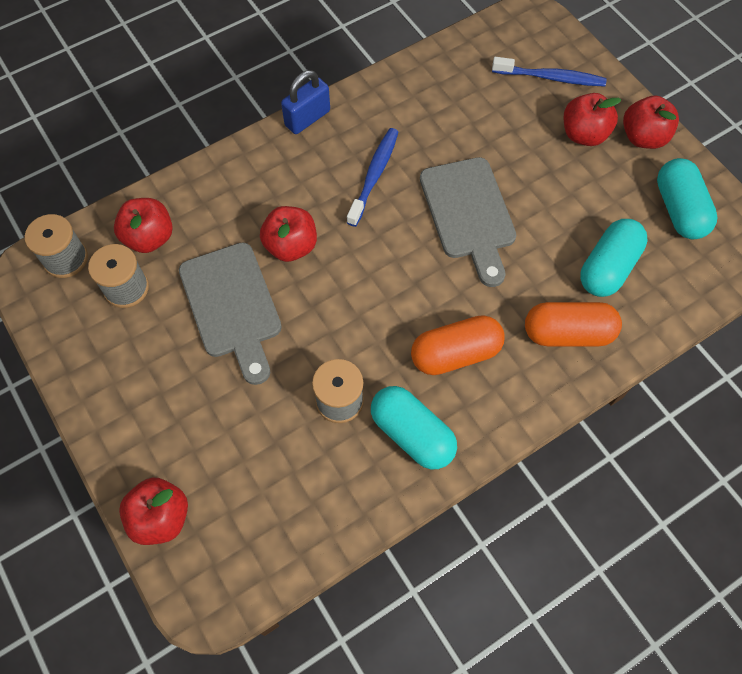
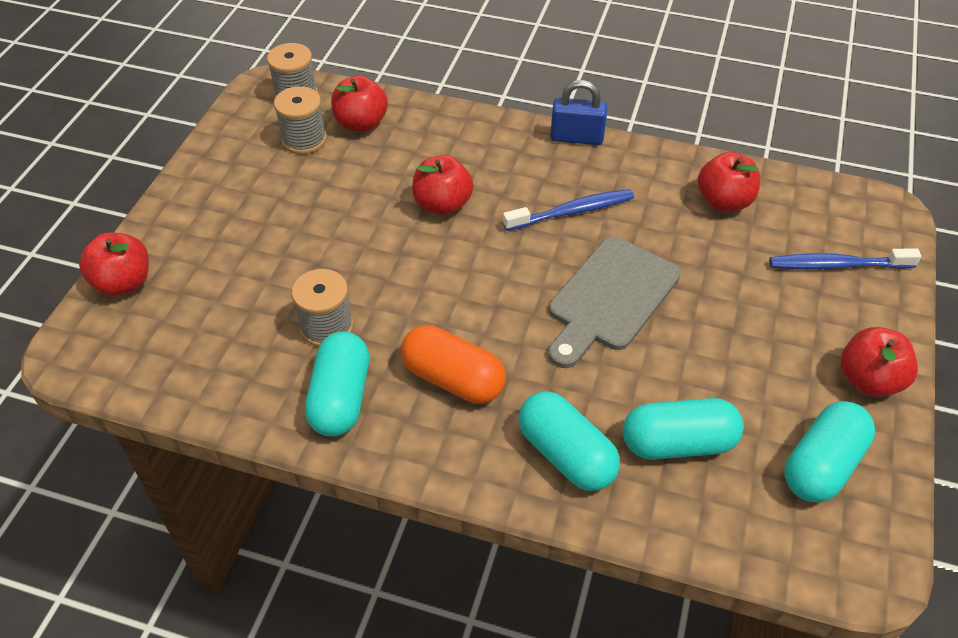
camera: 50 degrees right, 15 degrees down
grey cutting board [179,242,282,385] -> none
blue toothbrush [492,57,607,87] -> blue toothbrush turned 120 degrees clockwise [769,249,921,270]
orange capsule [525,302,622,346] -> turquoise capsule [518,391,620,491]
red apple [564,93,621,146] -> red apple moved to [698,152,760,211]

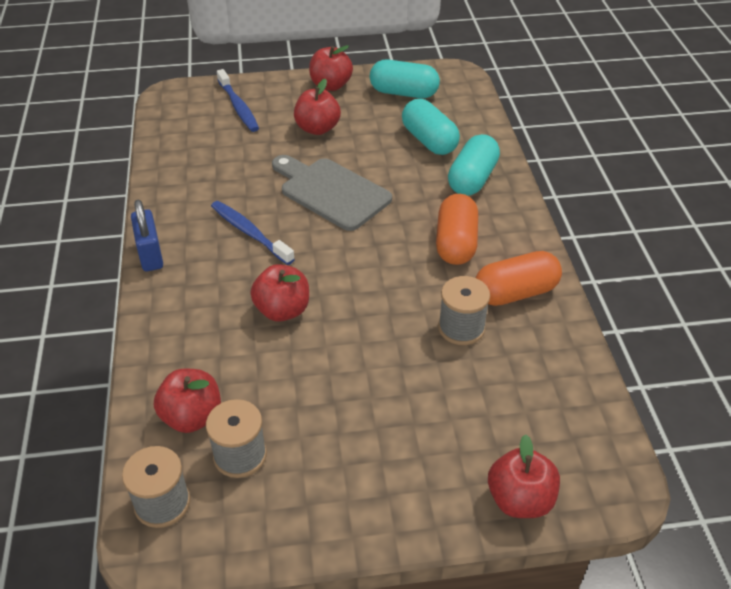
camera: 115 degrees left, 5 degrees down
turquoise capsule [305,331,369,437] -> orange capsule [476,251,562,306]
grey cutting board [548,237,681,368] -> grey cutting board turned 150 degrees counterclockwise [272,155,392,231]
red apple [698,152,760,211] -> red apple moved to [294,79,341,135]

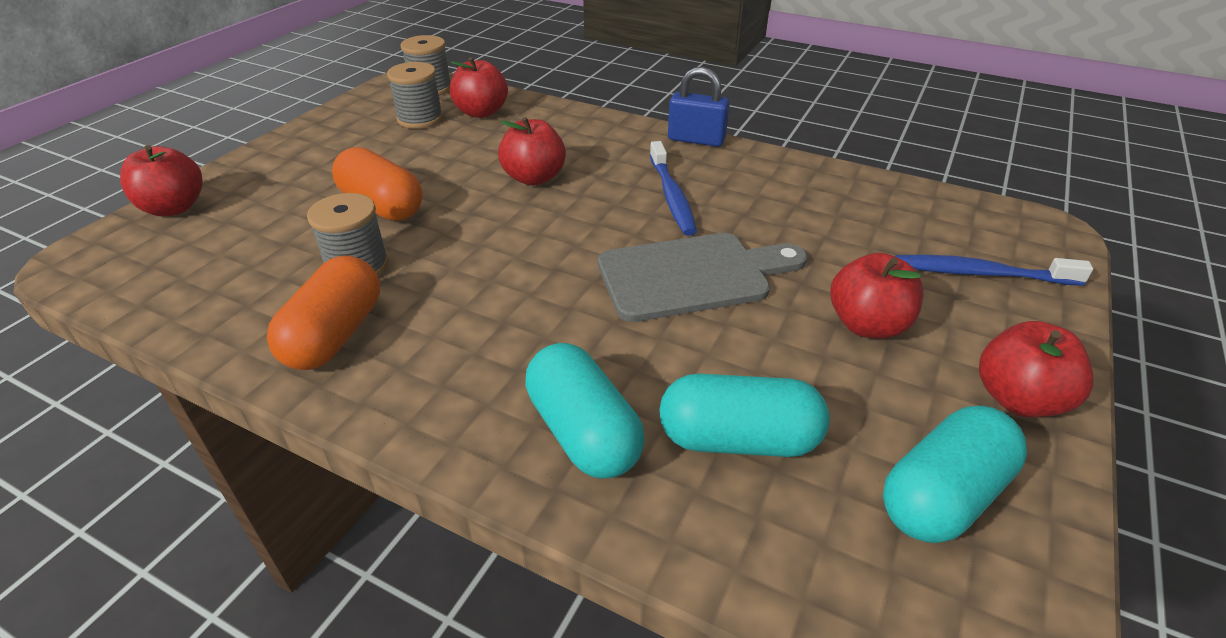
camera: 125 degrees right, 5 degrees down
blue toothbrush [211,201,295,265] -> blue toothbrush turned 90 degrees clockwise [650,141,697,236]
orange capsule [436,194,478,265] -> orange capsule moved to [332,147,423,221]

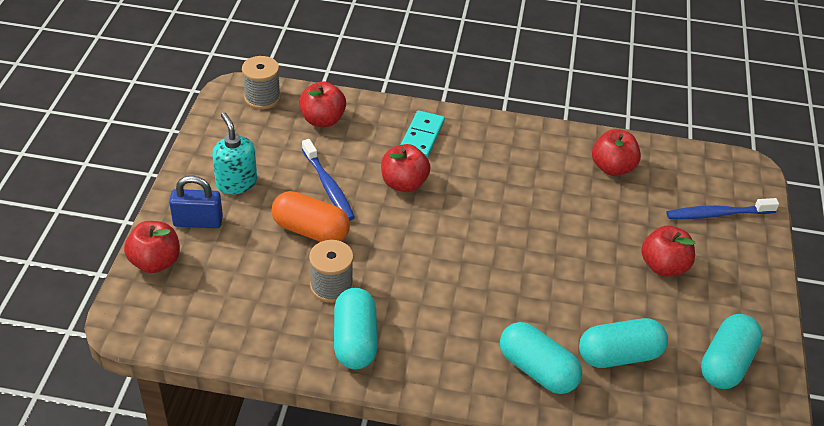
camera: 20 degrees left, 5 degrees up
orange capsule [267,256,380,370] -> turquoise capsule [334,288,377,369]
grey spool [387,62,443,129] -> none
grey cutting board [598,233,807,322] -> none
blue toothbrush [650,141,697,236] -> blue toothbrush moved to [302,139,355,221]
blue padlock [668,67,730,147] -> blue padlock moved to [169,175,223,228]
red apple [979,321,1094,417] -> red apple moved to [592,129,641,176]
none -> turquoise soap dispenser [212,112,257,194]
none -> turquoise domino [401,110,445,158]

